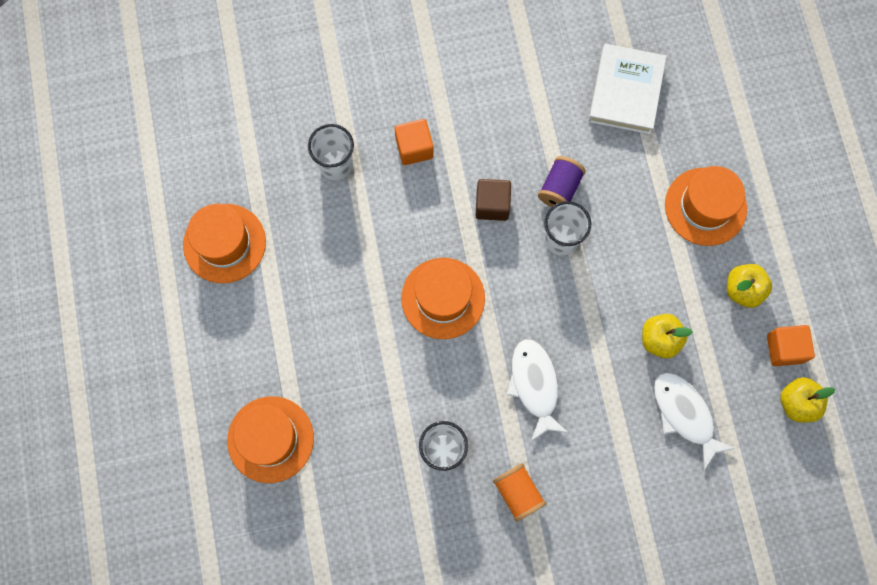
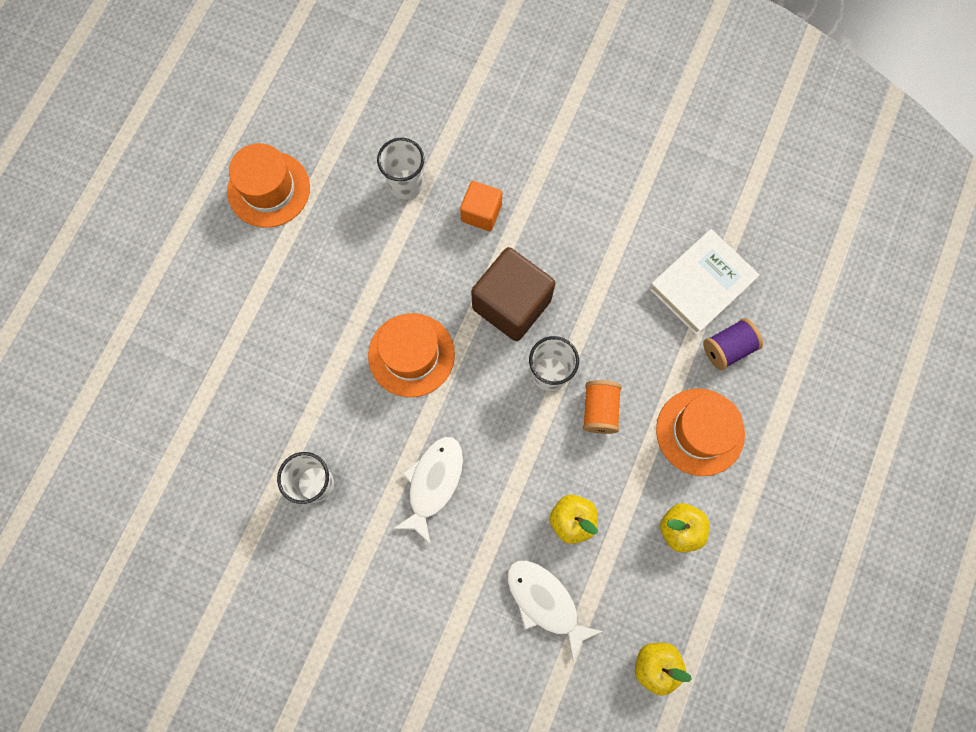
camera: 35 degrees right, 0 degrees up
orange hat [227,396,314,483] -> none
brown cube [476,179,511,221] -> brown cube [471,247,555,341], size x1.74
orange spool [493,463,546,522] -> orange spool moved to [583,380,622,434]
purple spool [538,156,586,207] -> purple spool moved to [703,318,763,370]
white fish [654,372,735,470] -> white fish turned 45 degrees counterclockwise [507,560,603,662]
orange cube [767,325,815,366] -> none

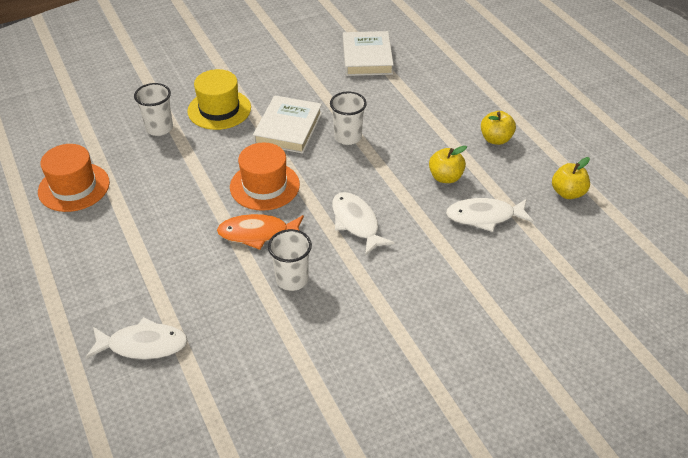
camera: 50 degrees left, 30 degrees down
orange cube [460,181,502,231] -> yellow hat [187,69,251,130]
brown cube [471,247,555,341] -> white book [253,96,322,154]
orange spool [583,380,622,434] -> none
orange hat [656,388,745,476] -> none
purple spool [703,318,763,370] -> none
none -> white fish [85,317,188,360]
none -> orange fish [217,214,304,250]

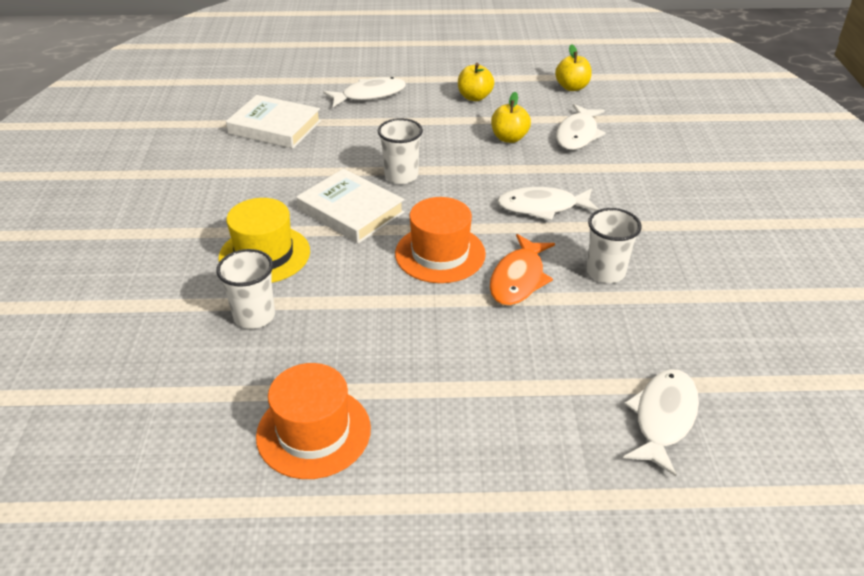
camera: 65 degrees left, 5 degrees down
none -> white fish [323,77,406,107]

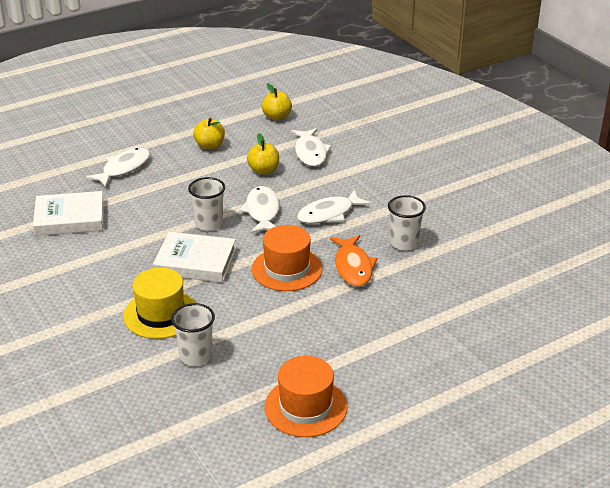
camera: 30 degrees left, 5 degrees down
white fish [623,369,699,477] -> white fish moved to [239,186,279,233]

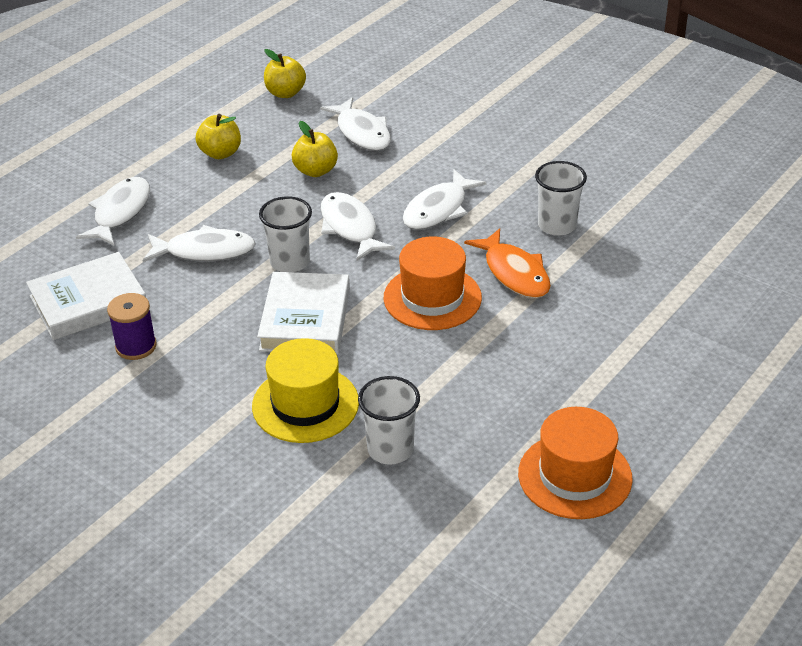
camera: 20 degrees left, 5 degrees up
white book [153,232,236,283] -> white book turned 75 degrees counterclockwise [257,272,350,355]
none -> purple spool [107,293,157,360]
none -> white fish [142,225,256,262]

